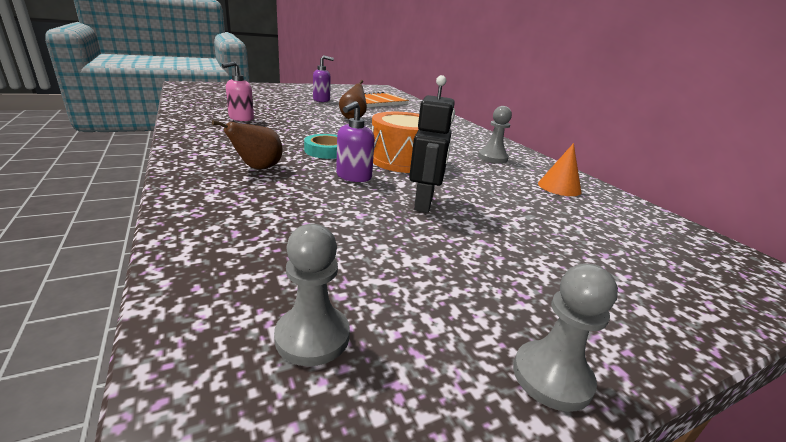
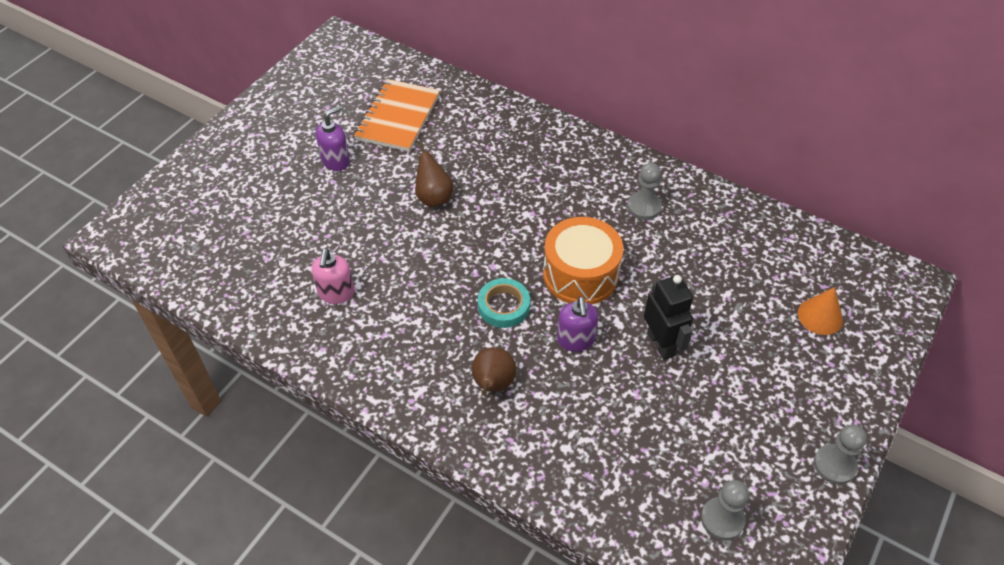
camera: 30 degrees left, 25 degrees up
orange cone [538,143,581,196] -> orange cone moved to [798,287,843,335]

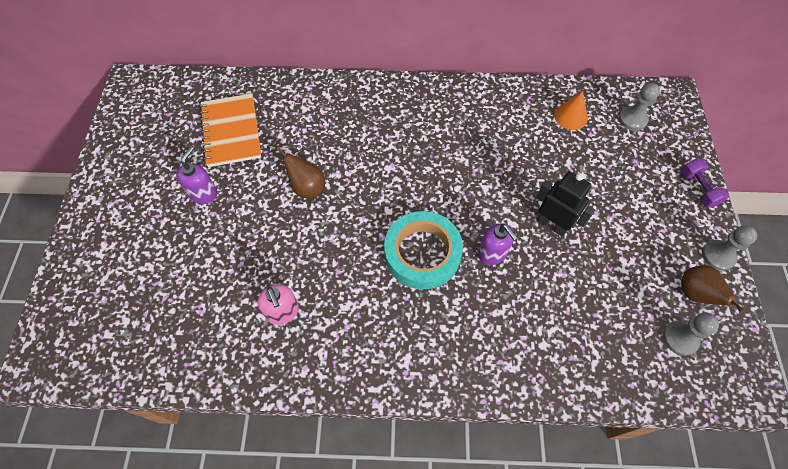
camera: 30 degrees left, 10 degrees up
brown pear [471,347,517,395] -> brown pear moved to [681,265,744,312]
turquoise tape [478,278,530,328] -> turquoise tape [384,211,463,289], size x1.70
orange drum [543,217,623,305] -> none
grey pawn [627,163,662,220] -> grey pawn moved to [619,83,660,131]
orange cone [798,287,843,335] -> orange cone moved to [554,91,588,130]
none -> purple dumbbell [681,159,729,208]

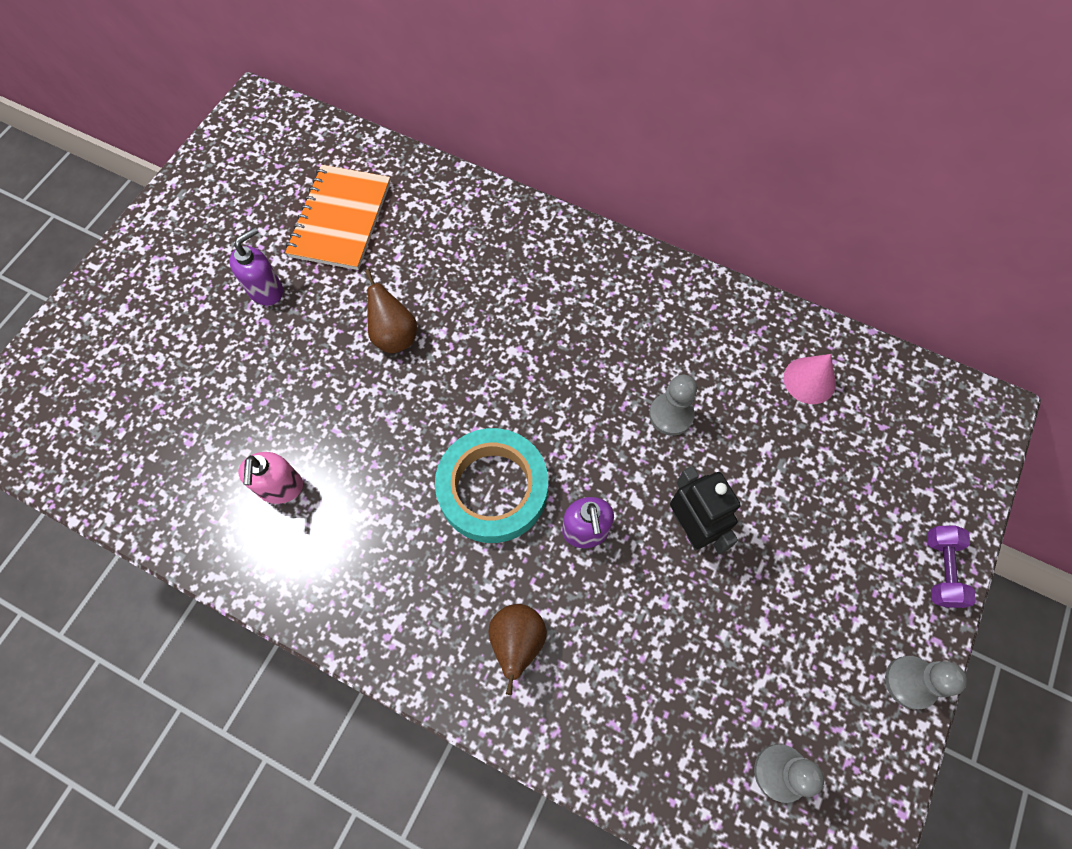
camera: 25 degrees right, 5 degrees up
orange cone [554,91,588,130] -> pink cone [784,354,836,404]
grey pawn [619,83,660,131] -> grey pawn moved to [649,374,697,436]
brown pear [681,265,744,312] -> brown pear moved to [489,604,547,695]

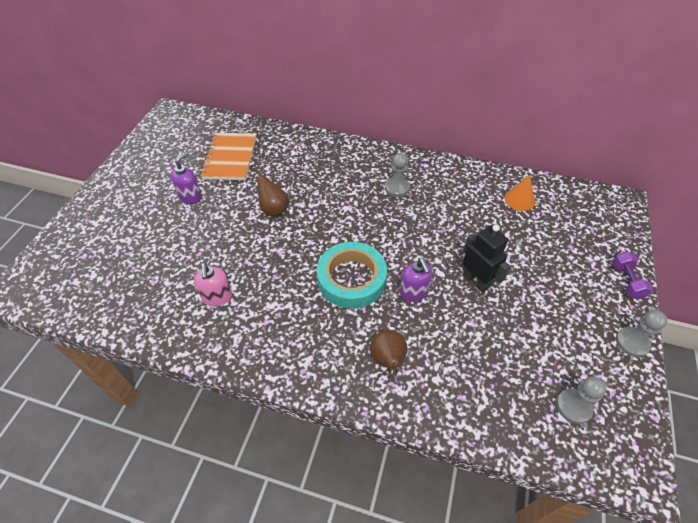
camera: 10 degrees left, 15 degrees down
grey pawn [649,374,697,436] -> grey pawn moved to [385,153,410,197]
pink cone [784,354,836,404] -> orange cone [504,175,535,211]

